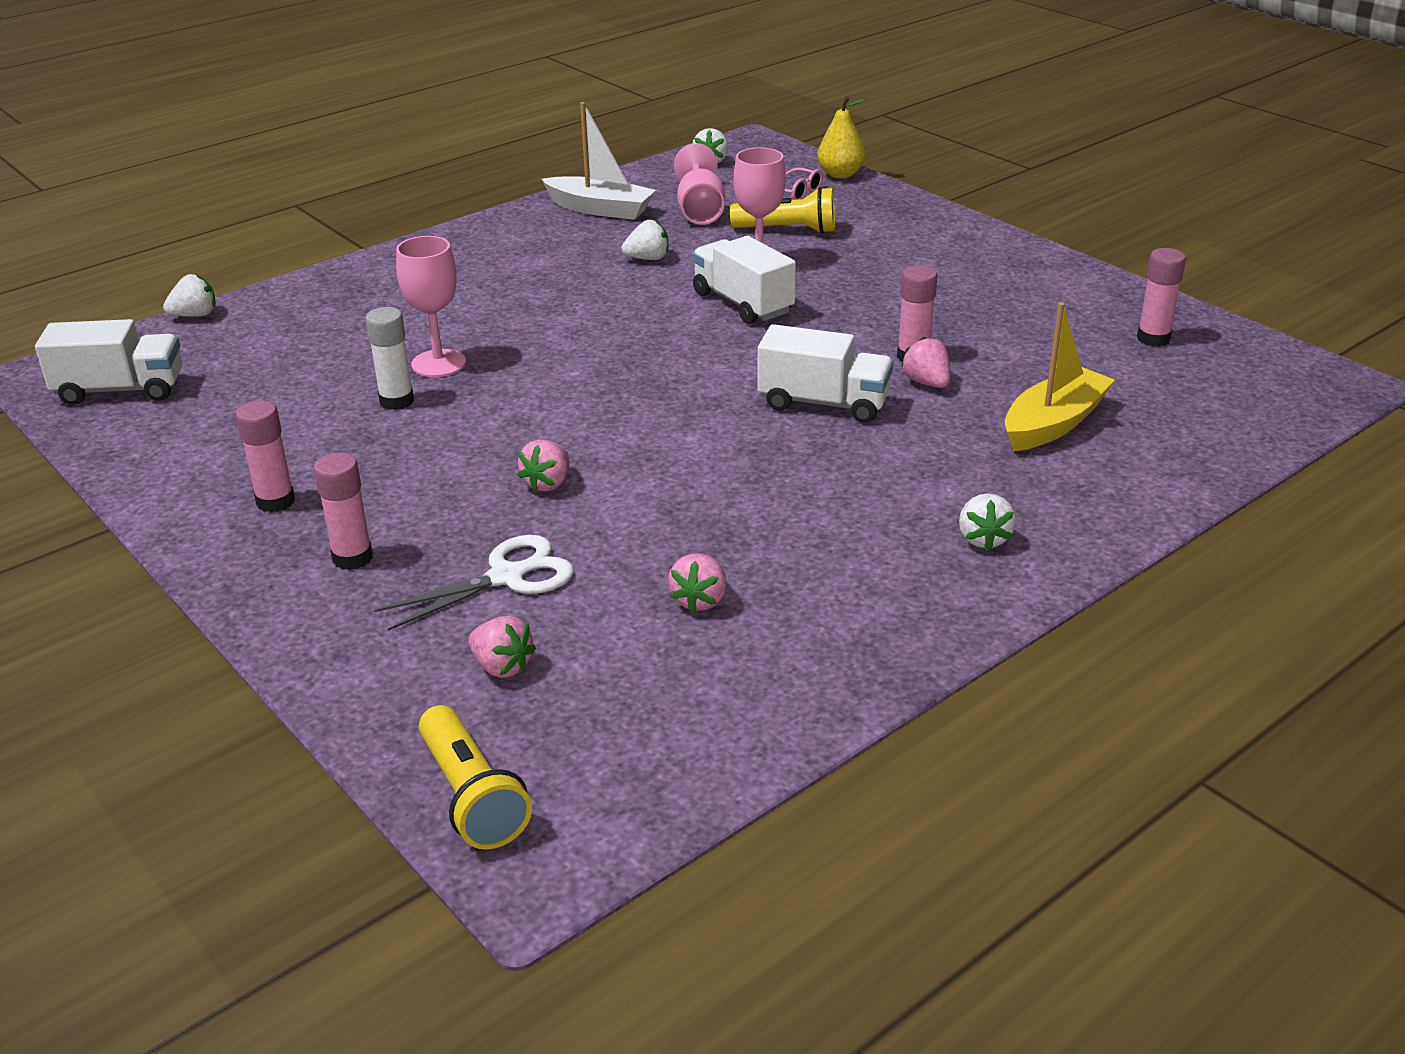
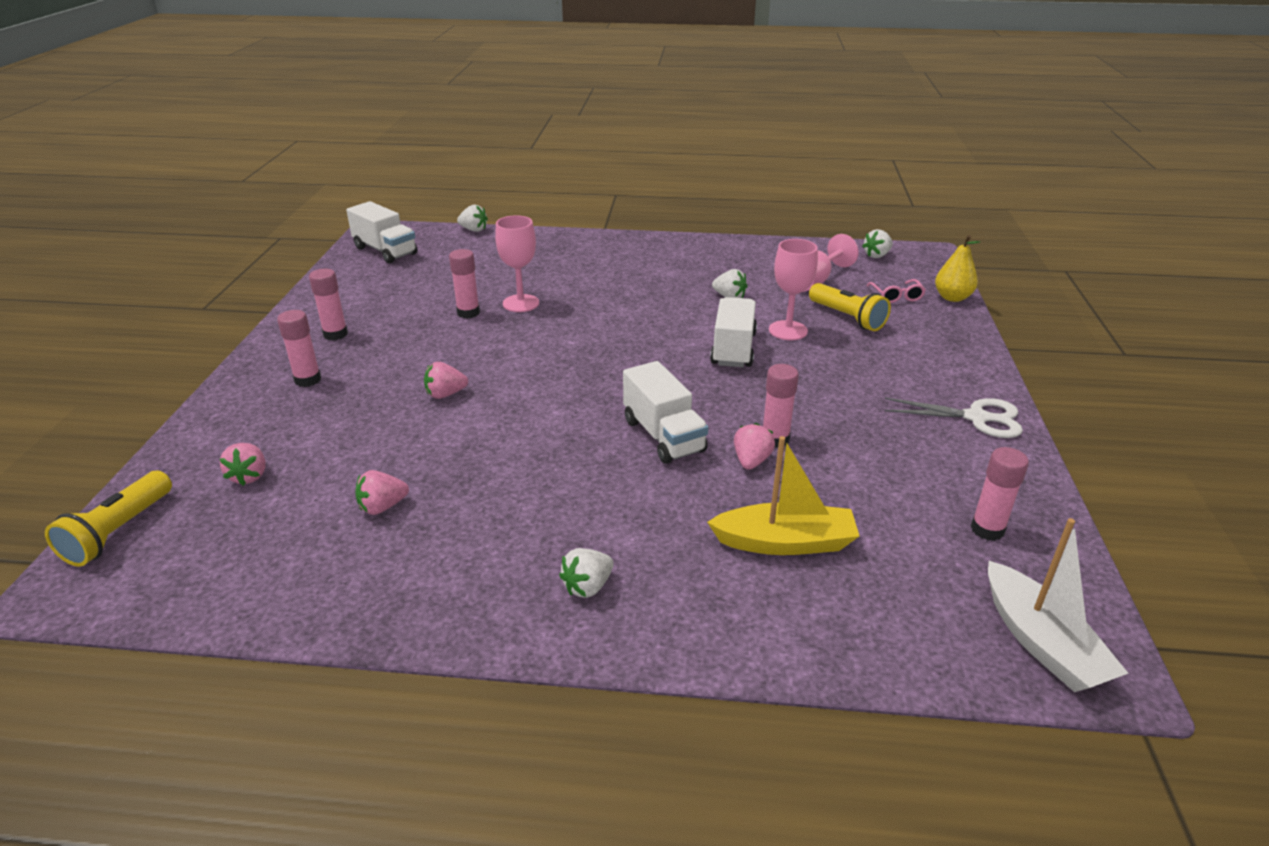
camera: 45 degrees right, 0 degrees up
white glue stick [365,307,414,410] -> pink glue stick [449,249,480,319]
white scissors [375,535,574,631] -> white scissors moved to [885,397,1023,438]
white boat [542,102,656,220] -> white boat moved to [988,518,1129,692]

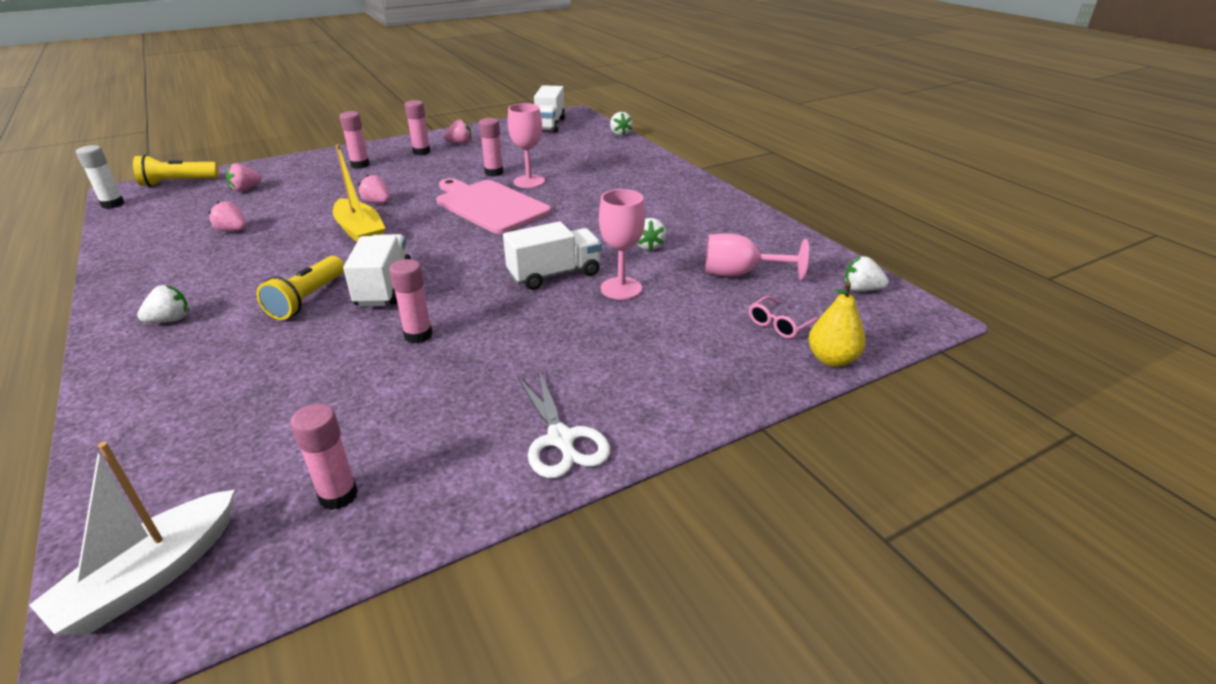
camera: 55 degrees right, 0 degrees up
white strawberry [559,548,614,598] -> white strawberry turned 135 degrees clockwise [137,285,189,323]
white truck [623,361,709,464] -> white truck turned 150 degrees clockwise [343,234,411,307]
yellow boat [707,436,859,555] -> yellow boat moved to [333,144,386,242]
pink strawberry [734,423,775,470] -> pink strawberry moved to [444,119,471,144]
yellow flashlight [809,283,891,331] -> yellow flashlight moved to [256,256,344,320]
none -> white glue stick [76,145,125,209]
none -> pink cutting board [436,178,551,234]

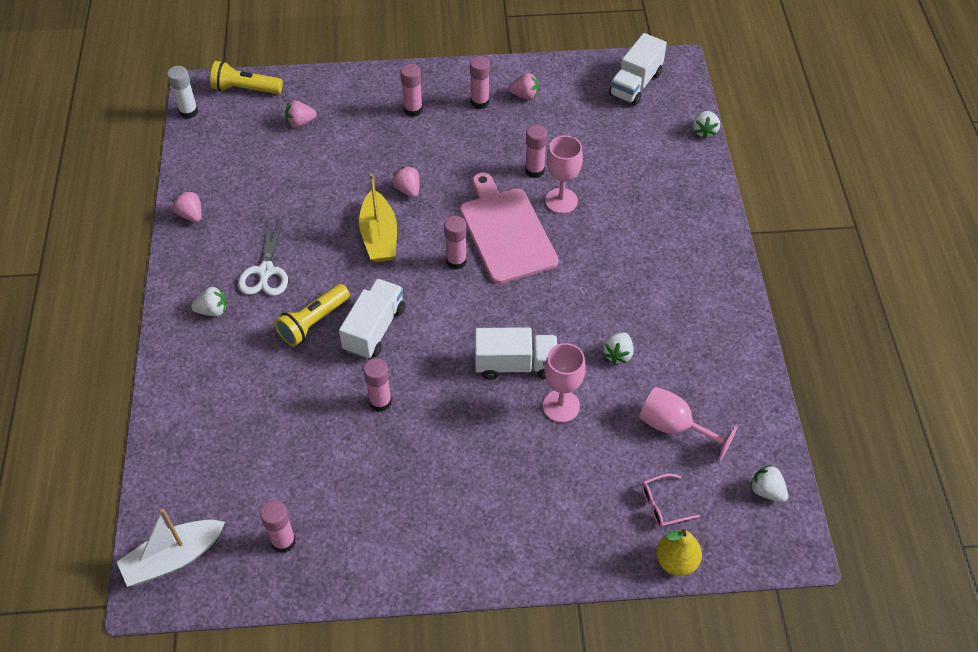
camera: 25 degrees right, 20 degrees up
pink strawberry [208,201,246,232] -> pink strawberry moved to [172,191,202,222]
white scissors [517,370,610,478] -> white scissors moved to [238,217,288,296]
none -> pink glue stick [444,216,467,270]

